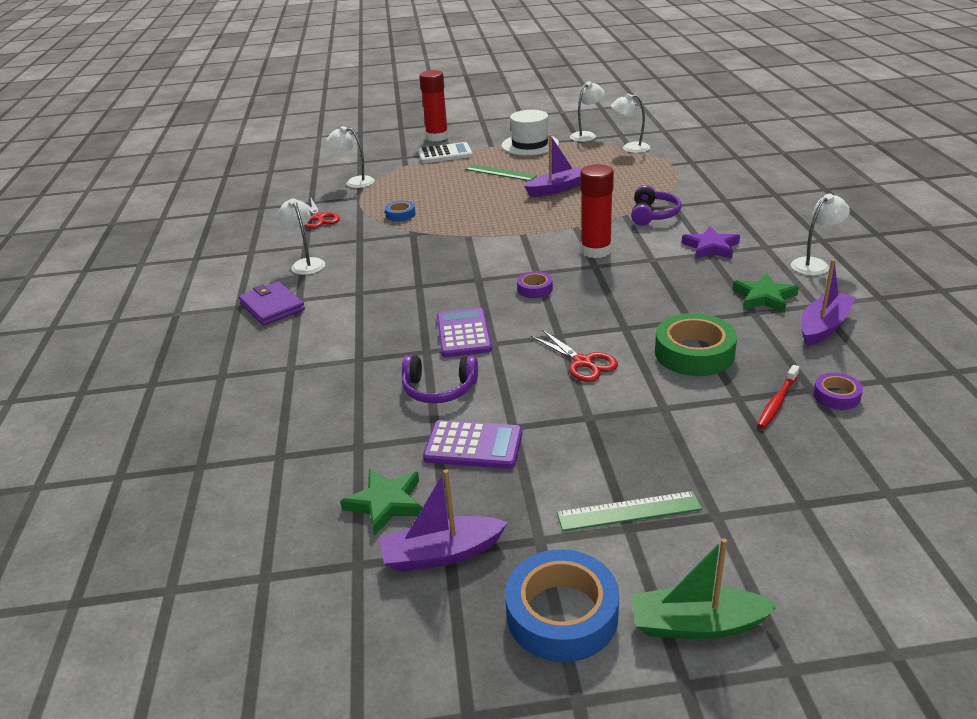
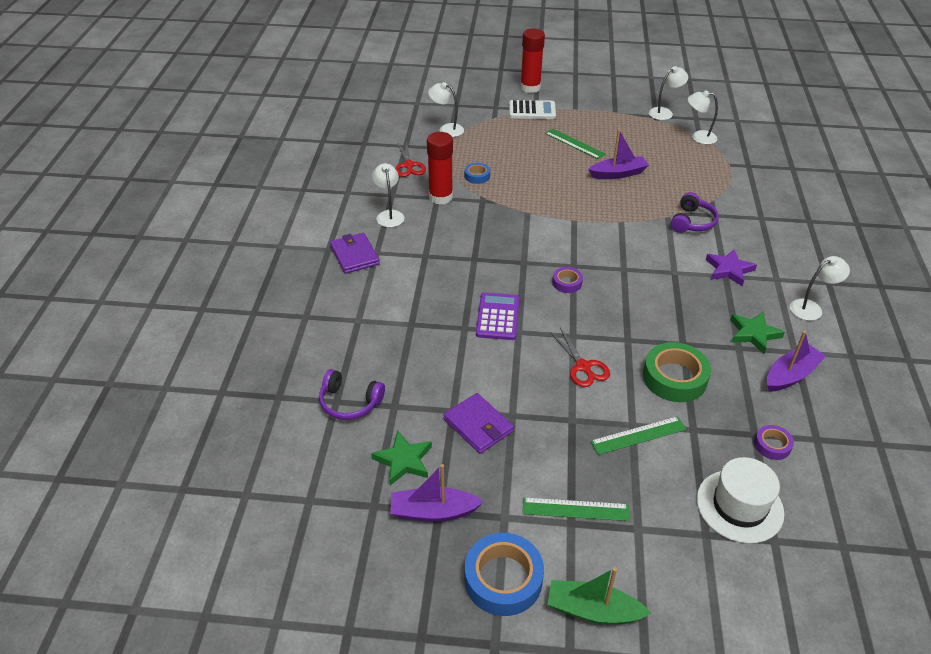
camera: 10 degrees right, 10 degrees up
purple headphones [402,355,478,403] -> purple headphones moved to [319,369,385,420]
purple calculator [423,420,522,469] -> purple wallet [444,393,514,454]
white hat [501,110,559,155] -> white hat moved to [697,457,784,544]
red glue stick [580,164,614,258] -> red glue stick moved to [427,132,453,205]
red toothbrush [757,365,800,429] -> none
none -> green ruler [590,416,686,455]

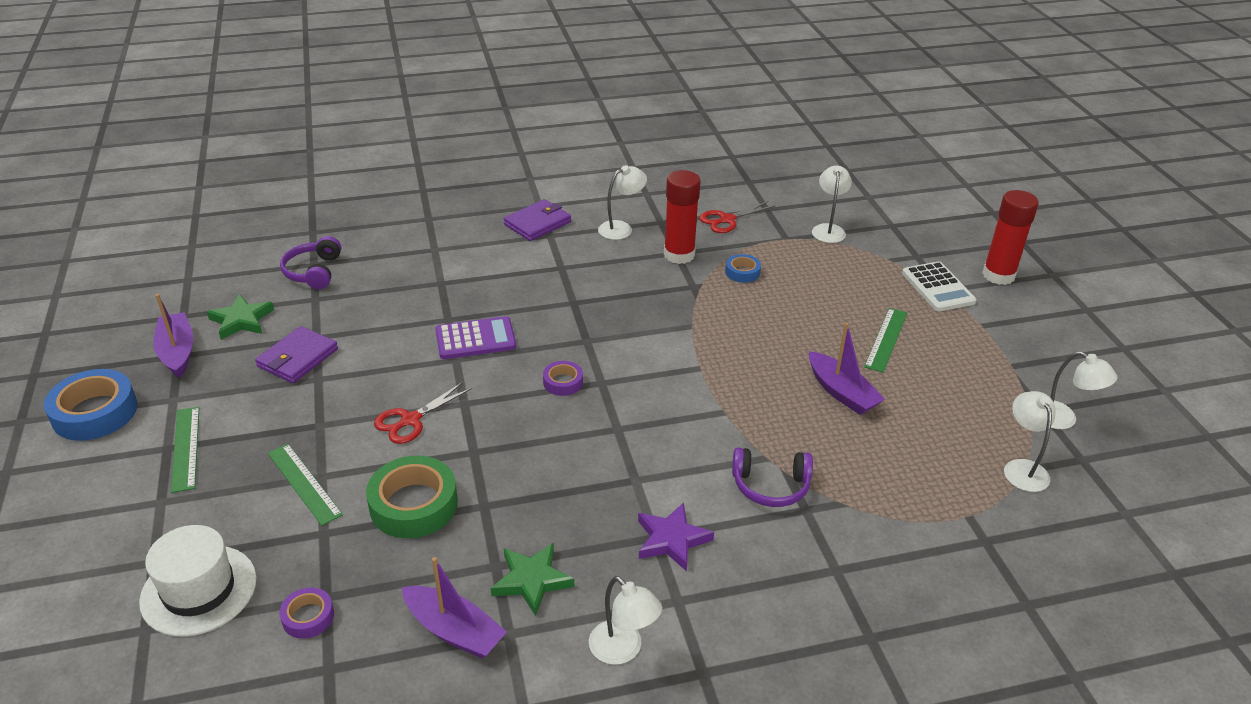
camera: 70 degrees right, 5 degrees down
green boat [547,568,651,624] -> none

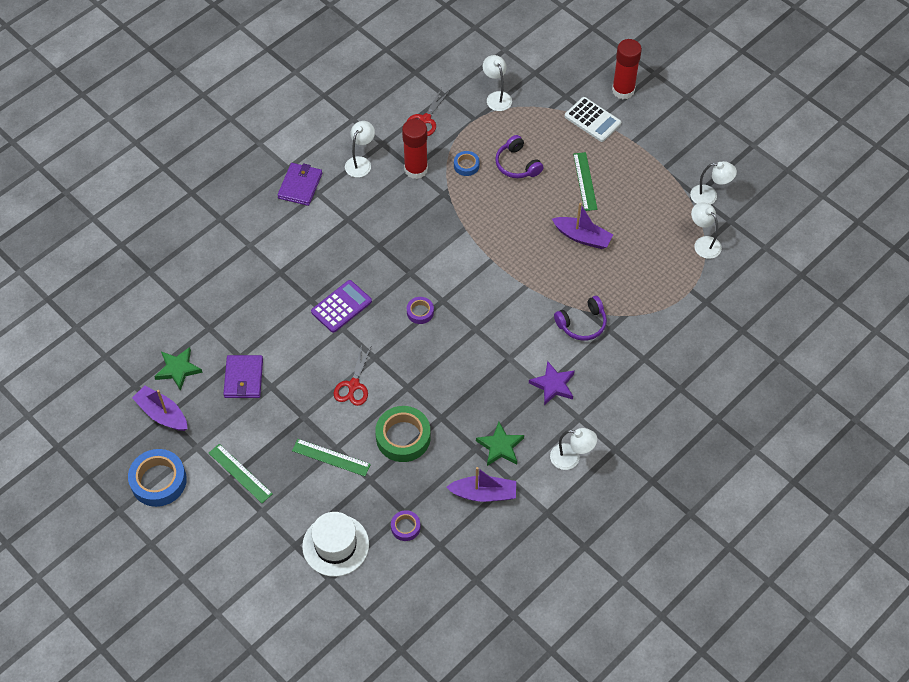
camera: 30 degrees left, 20 degrees up
purple headphones [280,236,341,289] -> purple headphones moved to [495,135,544,178]

